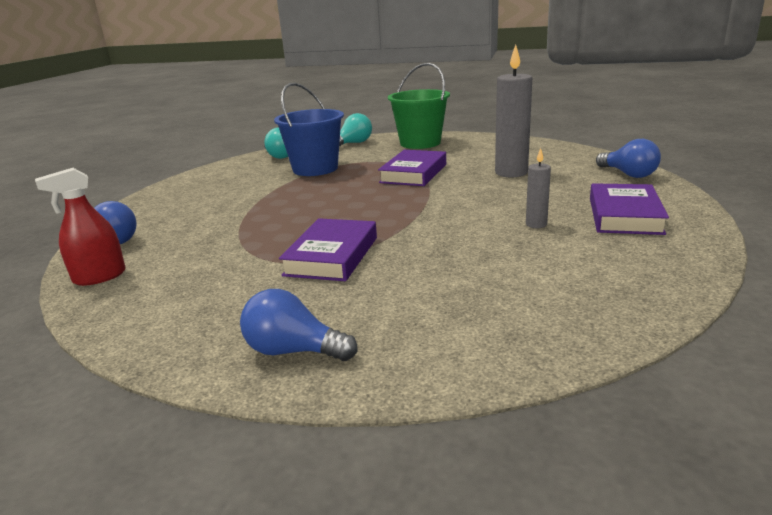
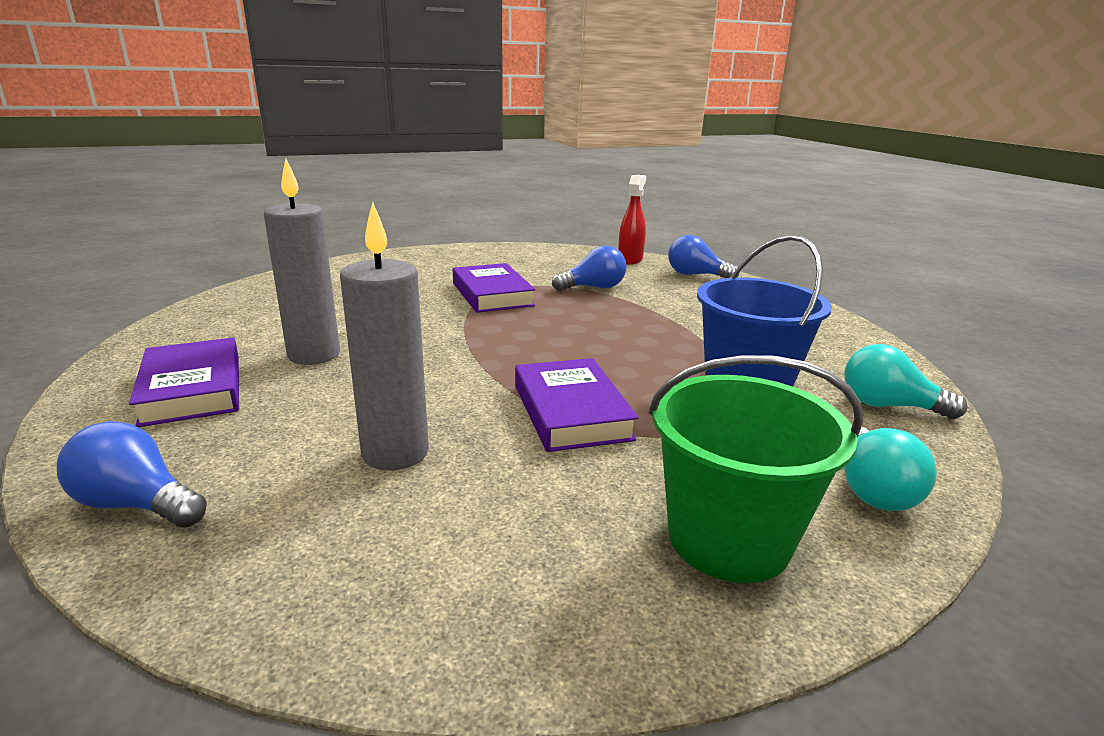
camera: 140 degrees right, 0 degrees up
blue light bulb [240,289,357,361] -> blue light bulb moved to [552,245,626,291]
grey candle [526,148,551,228] -> grey candle [264,158,340,365], size x1.96

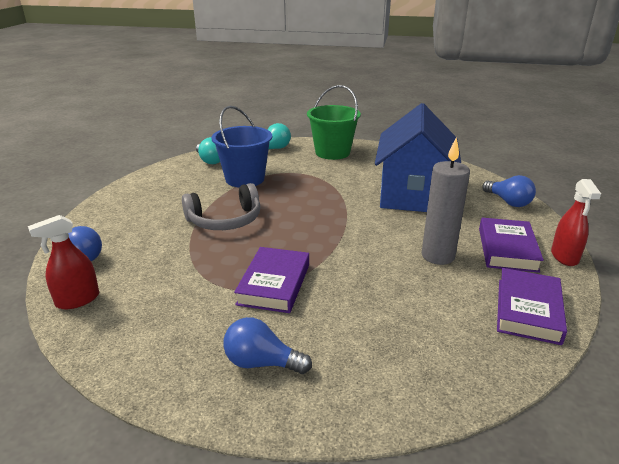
camera: 145 degrees left, 5 degrees up
grey candle [340,202,429,470] -> blue house [375,103,461,212]
purple book [515,358,639,452] -> purple book moved to [497,268,567,345]
blue light bulb [552,245,626,291] -> blue light bulb moved to [223,317,312,374]
none -> grey headphones [182,183,261,230]
none -> red spray bottle [551,179,601,266]

